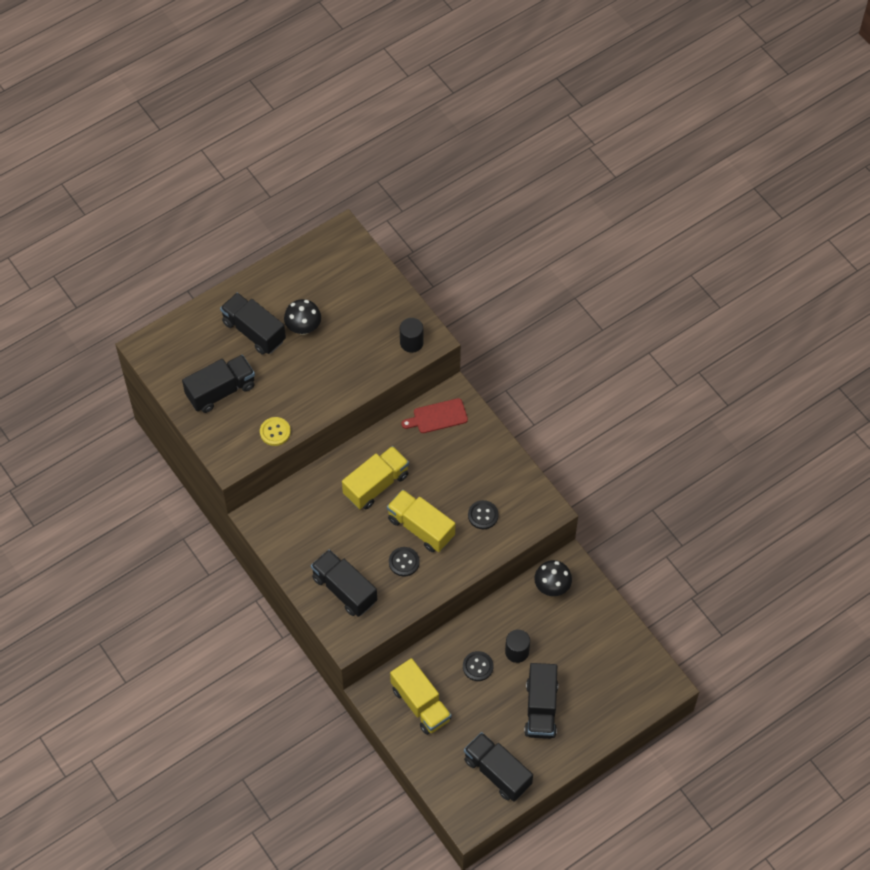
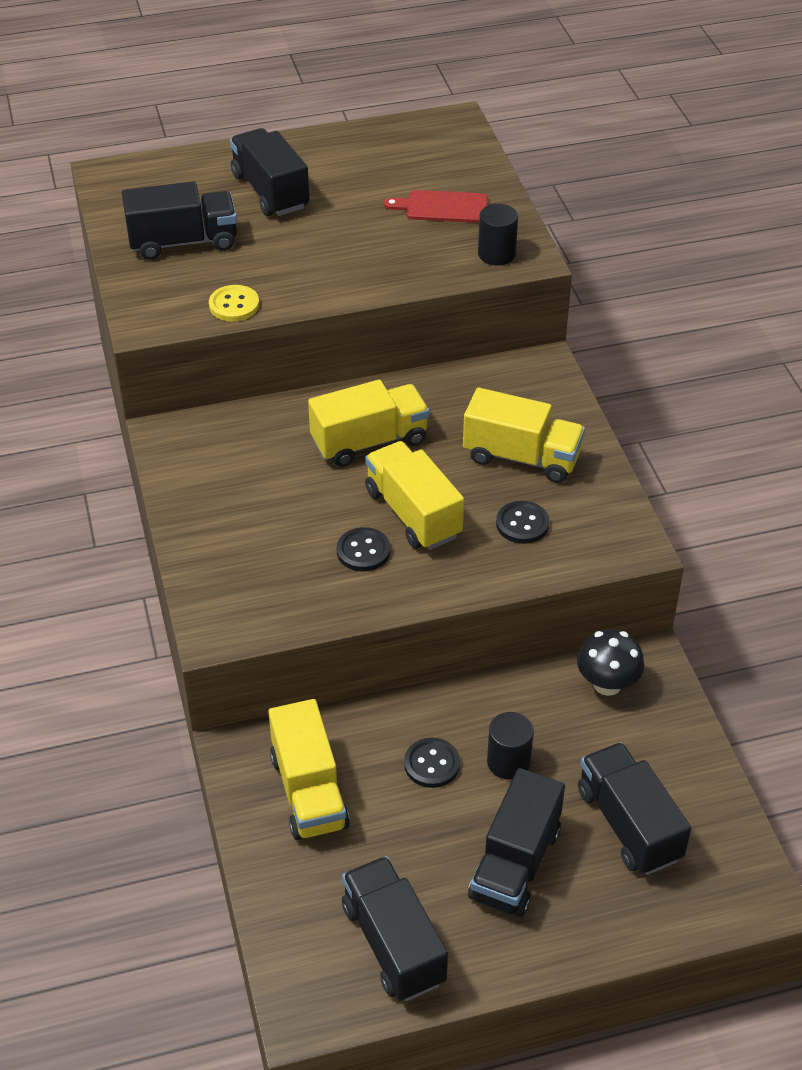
camera: 20 degrees right, 15 degrees down
black mushroom [284,299,321,335] -> none
black truck [311,549,377,617] -> black truck moved to [578,742,691,875]
red cutting board [402,398,468,433] -> red cutting board moved to [384,190,488,223]
none -> yellow truck [463,388,585,483]

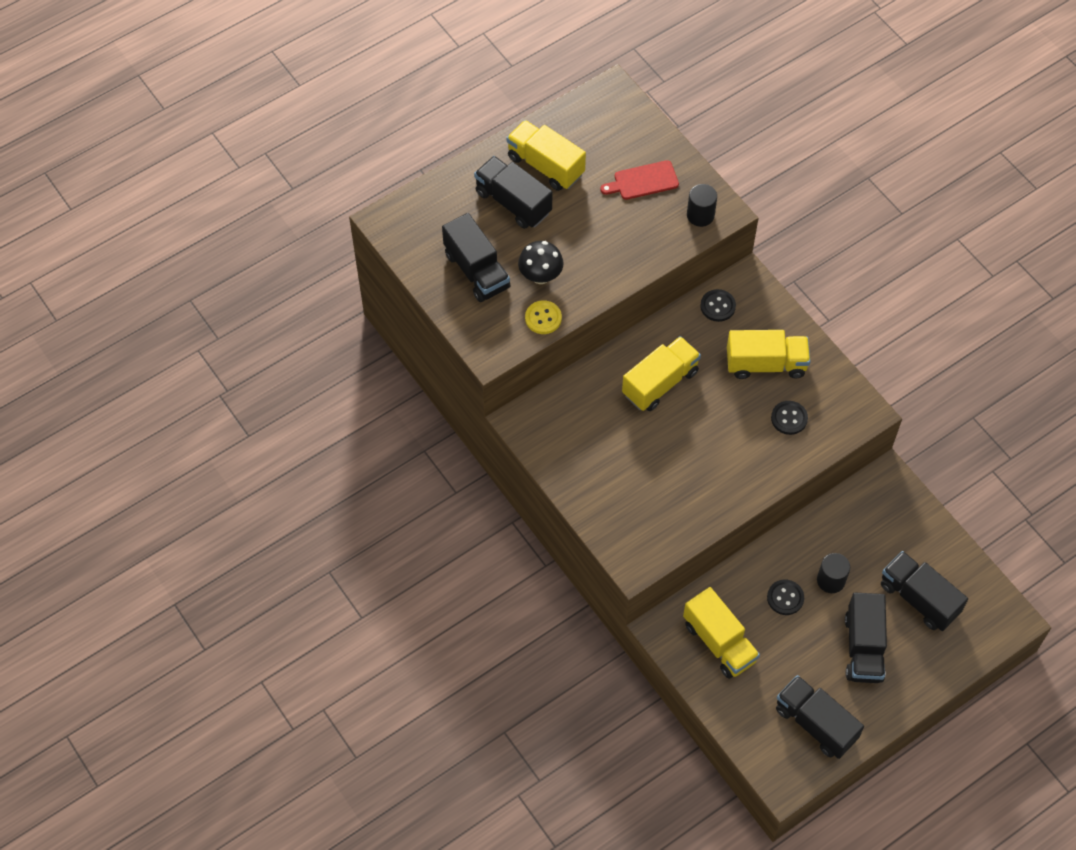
camera: 20 degrees left, 15 degrees up
black truck [122,181,237,260] -> black truck turned 90 degrees clockwise [442,213,511,302]
black button [337,527,390,571] -> black button moved to [700,289,736,322]
yellow truck [365,441,464,550] -> yellow truck moved to [507,120,586,191]
black mushroom [577,629,645,696] -> black mushroom moved to [518,241,564,284]

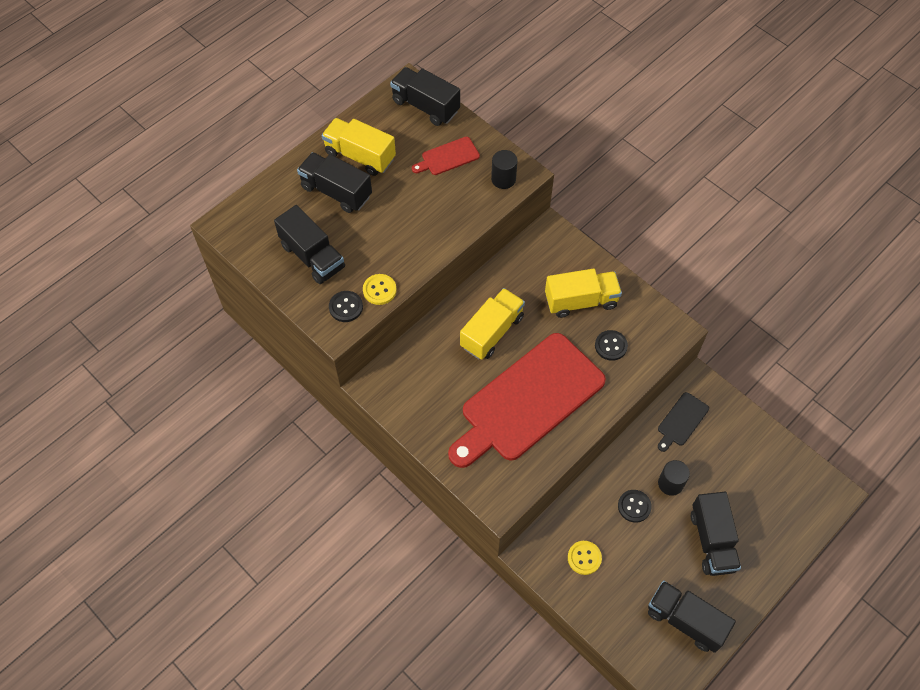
camera: 10 degrees left, 0 degrees up
black mushroom [518,241,564,284] -> none
yellow truck [683,587,760,679] -> yellow button [568,541,602,575]
black button [700,289,736,322] -> black button moved to [329,291,363,322]
black truck [881,551,968,631] -> black truck moved to [390,67,460,126]
none -> red cutting board [448,333,606,468]
none -> black cutting board [658,392,709,452]

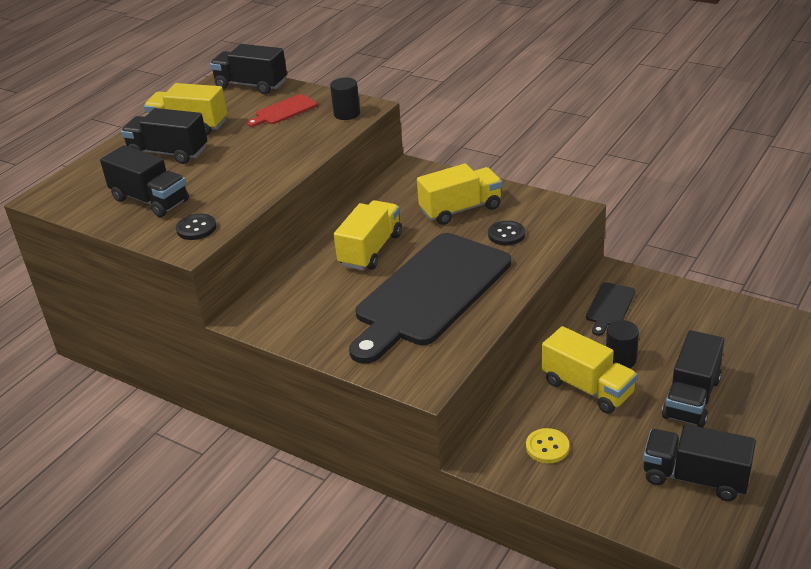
camera: 10 degrees left, 25 degrees down
yellow button [363,274,397,305] -> none
red cutting board [448,333,606,468] -> black cutting board [349,233,511,364]
black button [618,490,652,523] -> yellow truck [542,326,638,414]
black truck [691,492,741,576] -> black truck turned 45 degrees clockwise [662,330,724,427]

